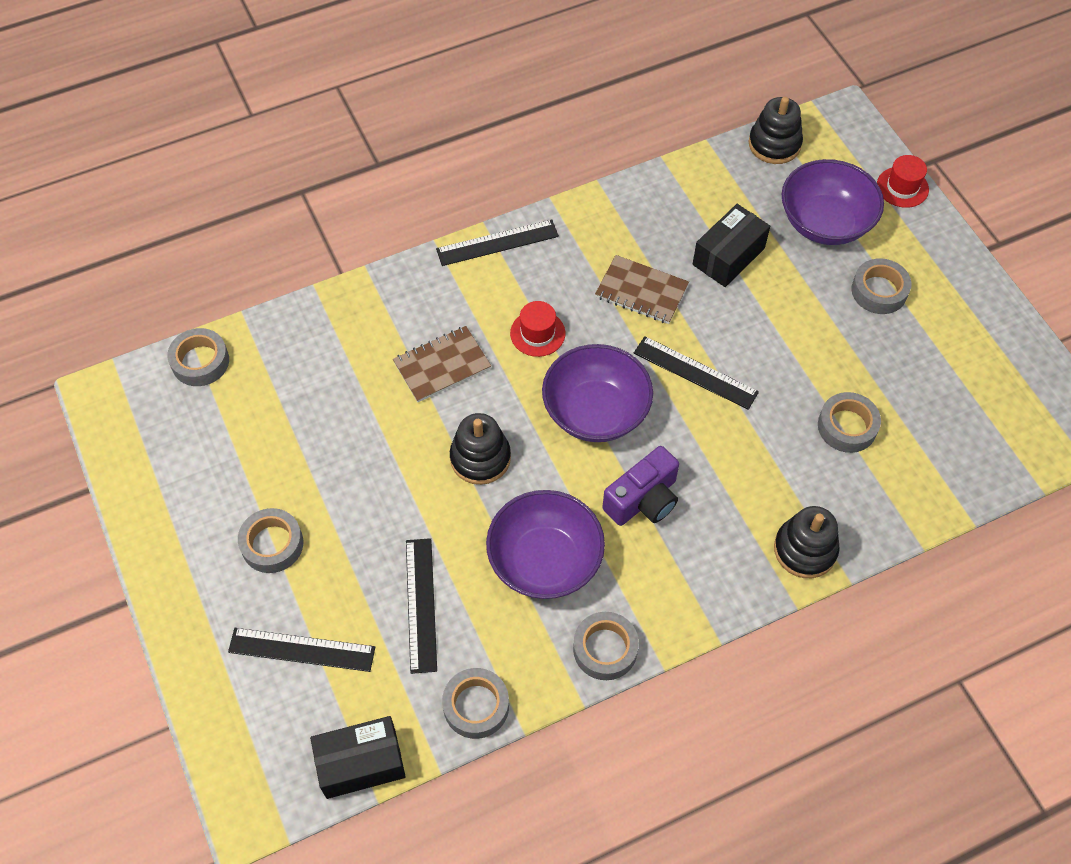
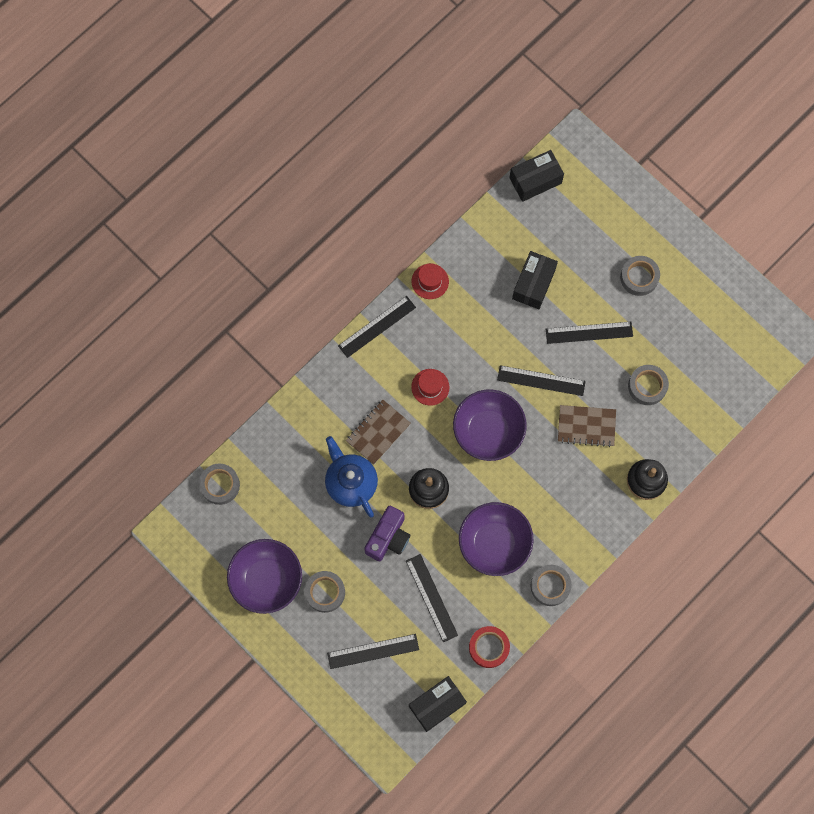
camera: 20 degrees left, 15 degrees up
grey tape [442,668,509,739] -> red tape [469,626,510,668]
brown notebook [595,255,689,324] -> brown notebook moved to [558,405,616,447]
purple camera [602,446,679,526] -> purple camera moved to [364,506,410,561]
black stacking toy [748,97,803,164] -> black box [509,150,564,202]
purple bowl [782,159,884,245] -> purple bowl moved to [227,539,302,614]
red hat [877,155,929,208] -> red hat moved to [412,263,449,299]
none -> blue teapot [325,436,378,517]
none -> black ruler [546,322,633,344]

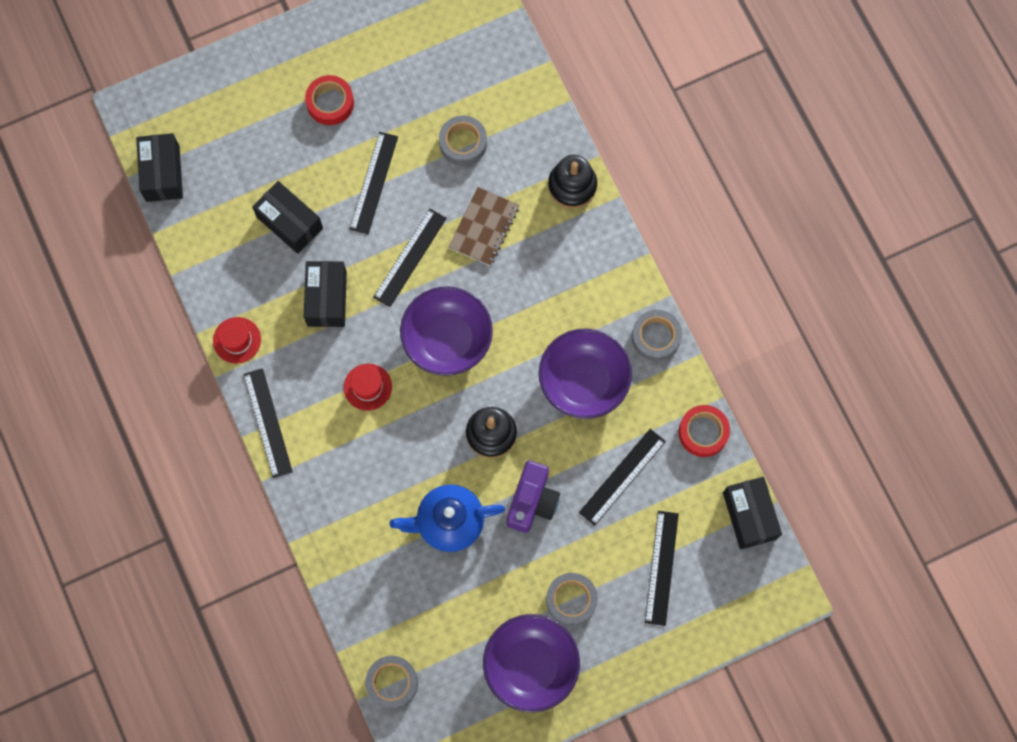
camera: 70 degrees left, 0 degrees up
brown notebook [346,400,411,465] -> none
purple camera [364,506,410,561] -> purple camera turned 60 degrees clockwise [507,461,560,533]
black ruler [406,554,458,642] -> black ruler turned 45 degrees counterclockwise [579,429,666,526]
grey tape [620,256,660,296] -> red tape [305,75,354,125]
none -> black box [304,261,347,327]

